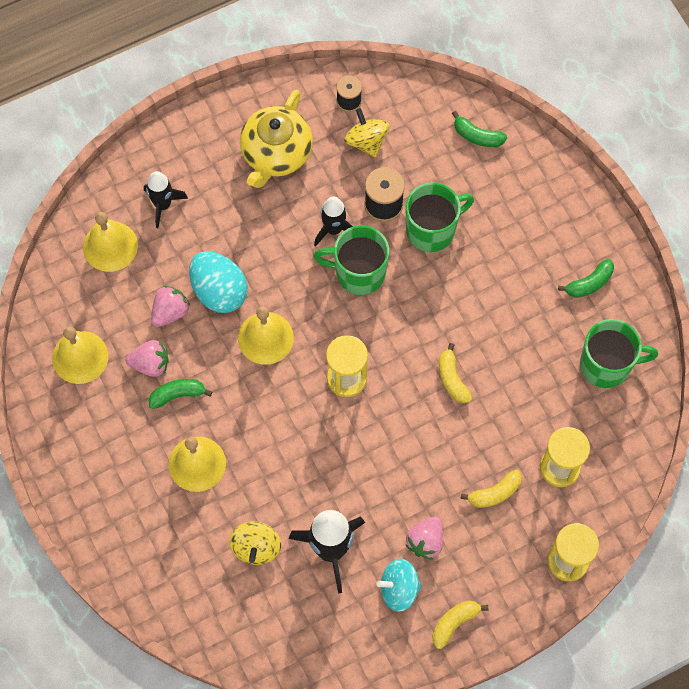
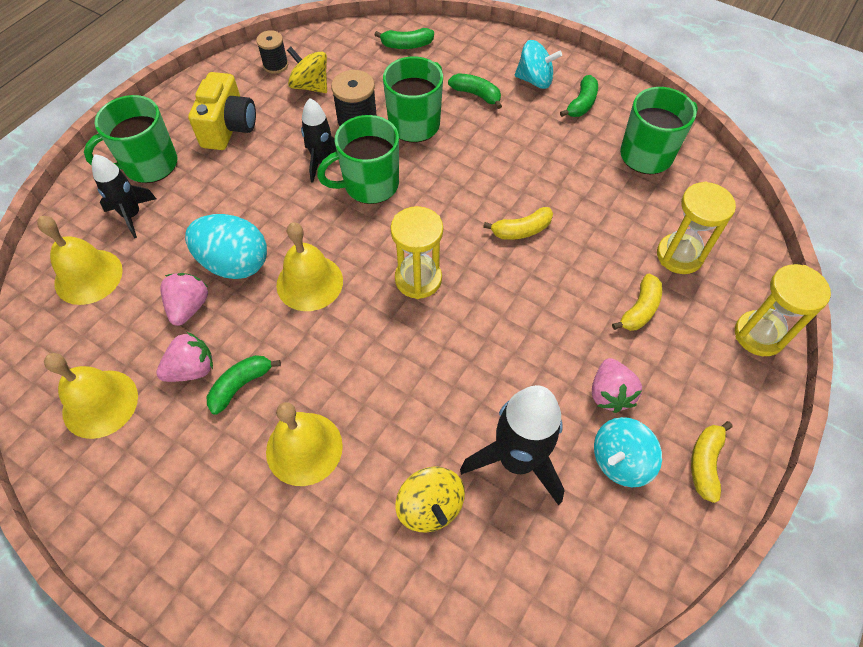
camera: 30 degrees left, 10 degrees down
yellow teapot [240,89,313,188] -> yellow camera [188,72,256,150]
yellow banana [439,343,472,403] -> yellow banana turned 60 degrees counterclockwise [483,207,553,240]
none -> green mug [84,95,177,183]
none -> green banana [448,73,502,109]
none -> turquoise spinning top [515,40,562,89]

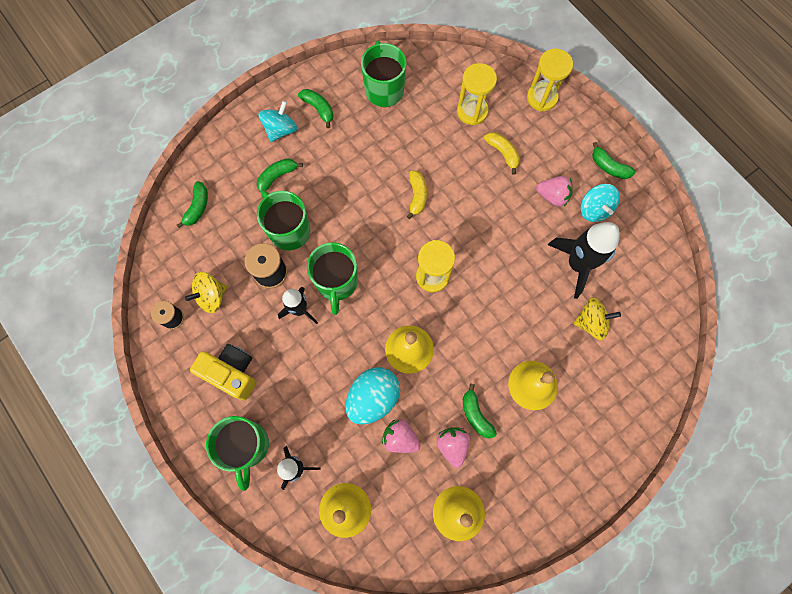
camera: 70 degrees left, 15 degrees up
yellow banana [691,421,733,503] -> green banana [592,142,636,179]

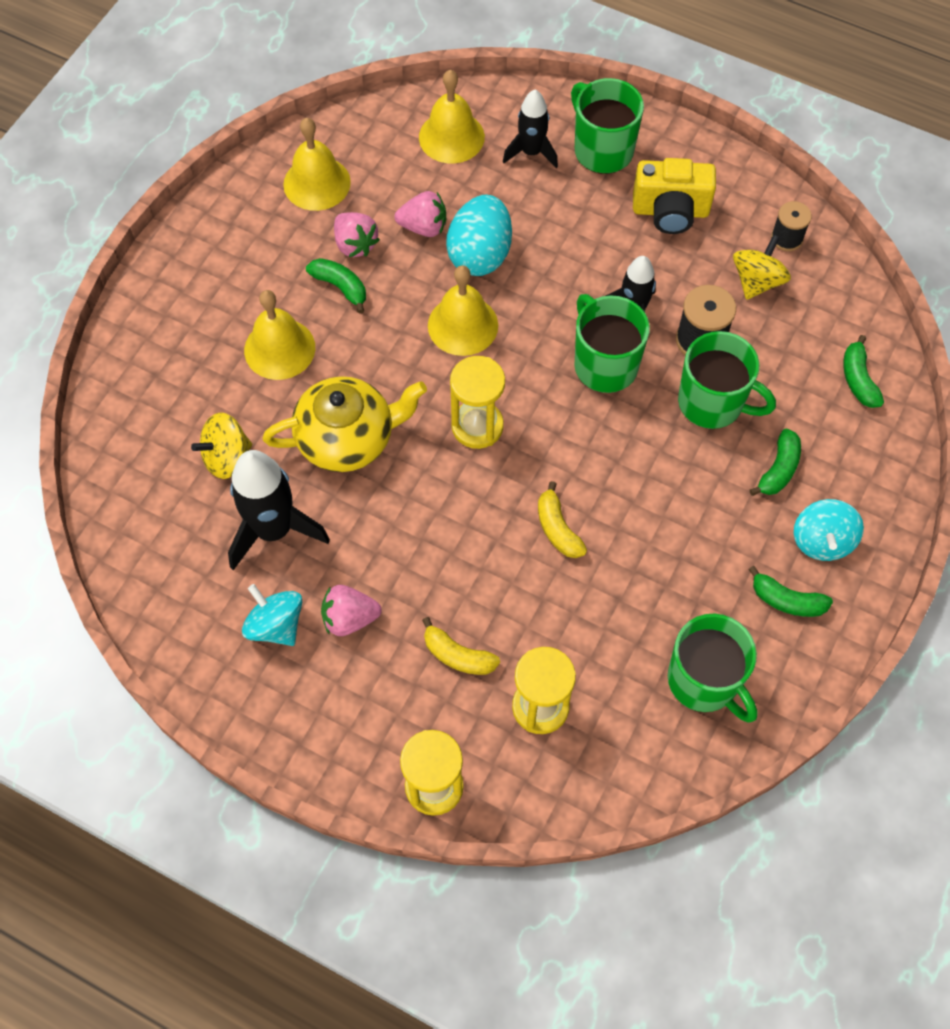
camera: 155 degrees right, 10 degrees down
green banana [592,142,636,179] -> none
none -> yellow teapot [262,376,427,472]

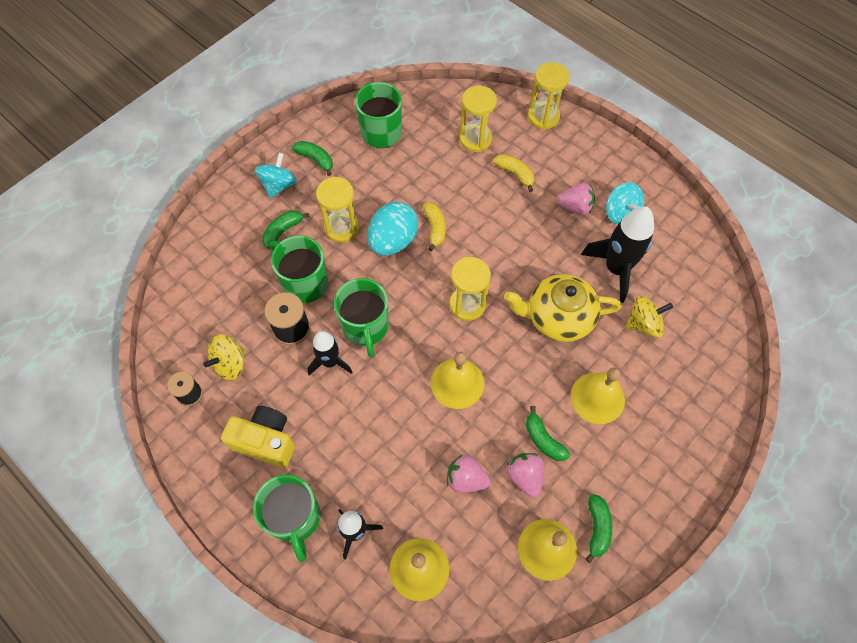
camera: 165 degrees left, 0 degrees up
turquoise egg [446,195,512,276] -> turquoise egg moved to [368,202,418,256]
green banana [843,335,884,408] -> green banana moved to [586,494,612,563]
none -> yellow hourglass [316,177,359,242]

